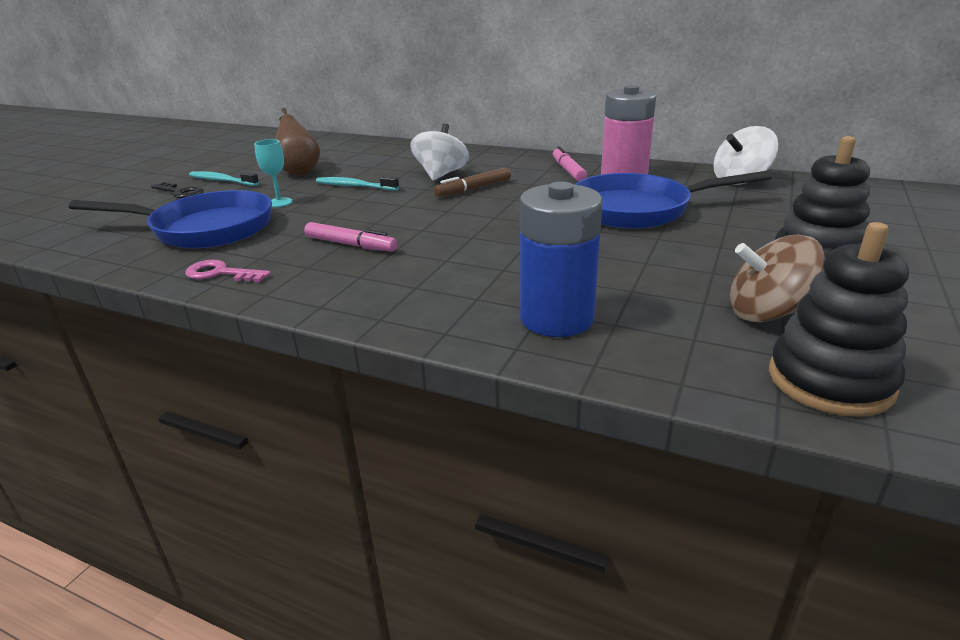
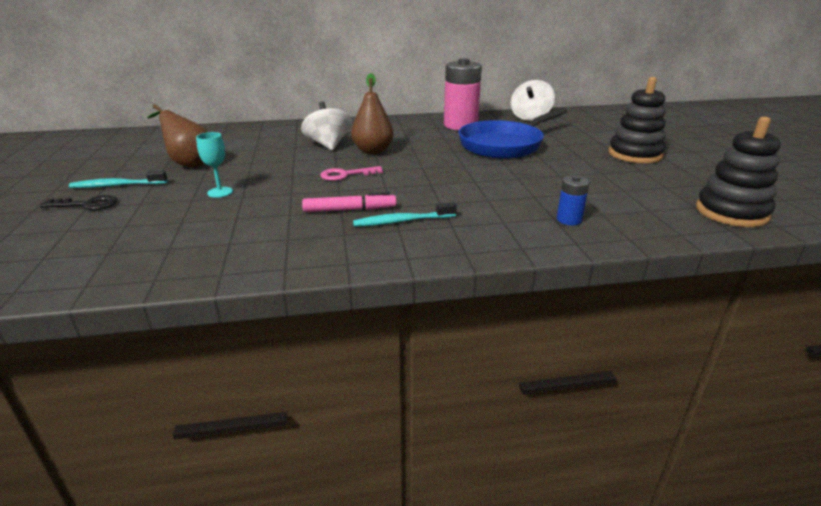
camera: 35 degrees left, 0 degrees up
blue pan [69,190,272,248] -> none
pink key [185,260,271,282] -> pink key moved to [320,166,383,181]
turquoise toothbrush [316,176,399,191] -> turquoise toothbrush moved to [353,202,457,227]
brown marker [434,168,511,197] -> brown pear [351,73,394,154]
blue battery [520,182,603,337] -> blue battery [557,176,589,225], size x0.48
pink marker [553,146,587,182] -> none
brown spinning top [730,235,825,322] -> none

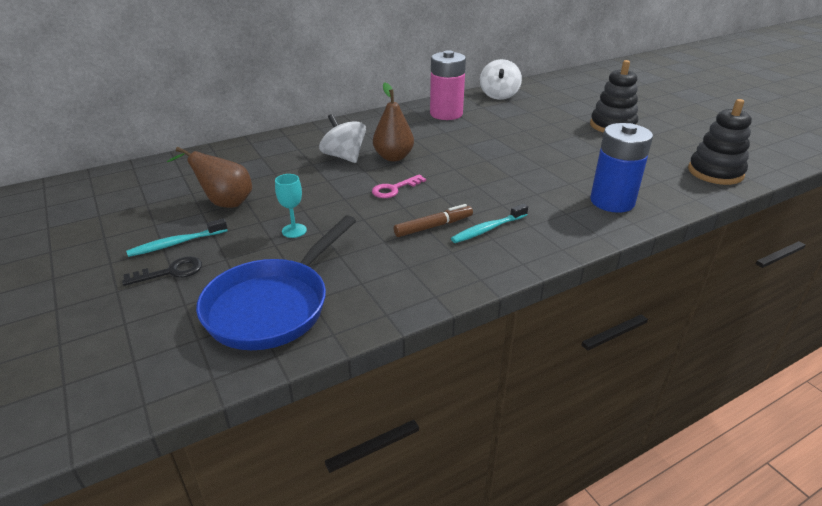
camera: 20 degrees left, 5 degrees up
pink marker [302,192,396,212] -> brown marker [394,204,473,237]
blue pan [459,107,567,159] -> blue pan moved to [196,215,356,350]
blue battery [557,176,589,225] -> blue battery [590,123,653,213], size x2.10

